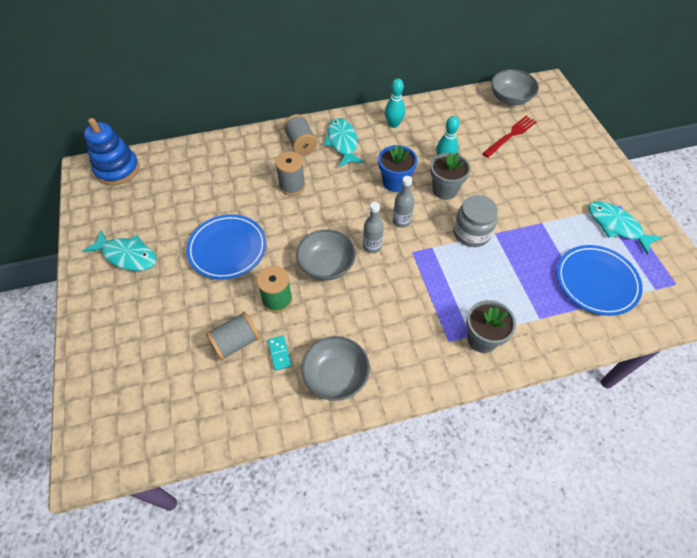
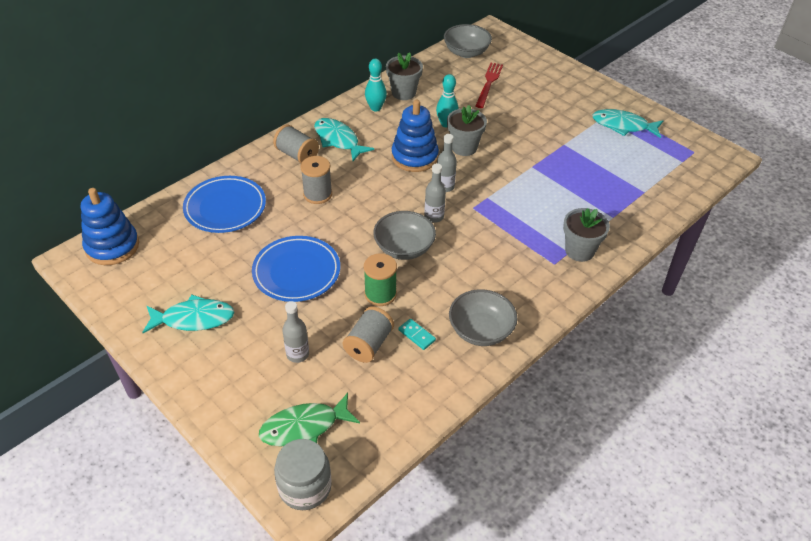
camera: 30 degrees left, 10 degrees down
blue flower pot [378,145,417,192] -> blue stacking toy [392,100,439,172]
grey jar [453,195,498,247] -> grey jar moved to [274,439,332,510]
blue plate [557,245,643,316] -> blue plate moved to [183,176,266,233]
none -> green fish [259,393,360,446]
none -> grey bottle [282,301,309,363]
none -> grey flower pot [386,52,423,100]

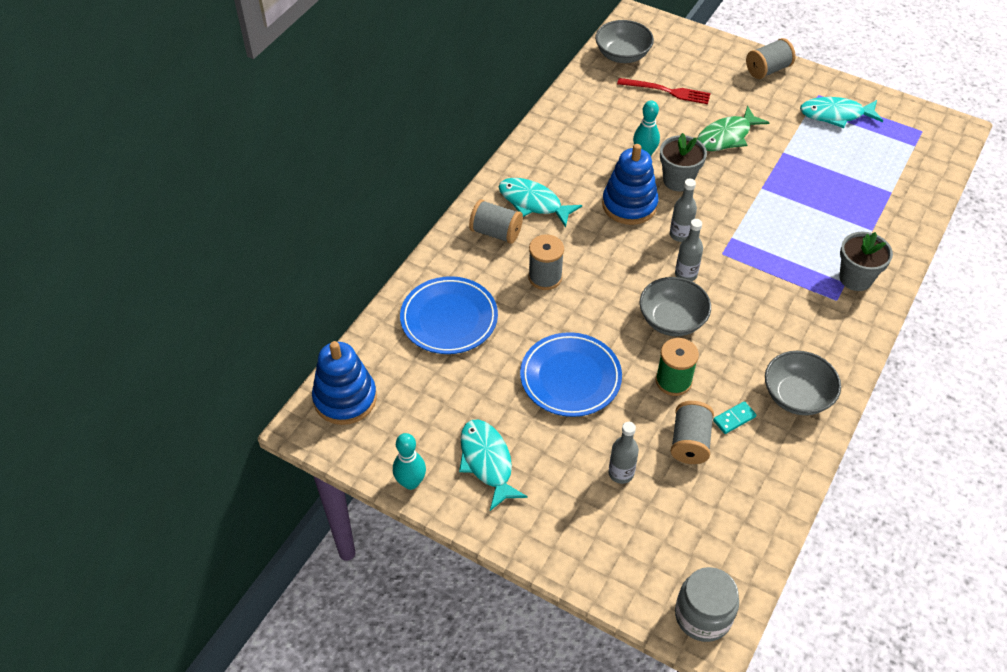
camera: 15 degrees left, 5 degrees up
turquoise fish [142,295,234,333] -> turquoise fish turned 90 degrees counterclockwise [459,419,528,511]
green fish [259,393,360,446] -> green fish moved to [697,106,770,151]
turquoise bowling pin [365,59,387,111] -> turquoise bowling pin moved to [393,433,426,490]
grey flower pot [386,52,423,100] -> none
turquoise domino [398,319,436,350] -> turquoise domino turned 60 degrees counterclockwise [713,401,756,434]
red fork [475,63,503,108] -> red fork turned 105 degrees clockwise [617,78,711,104]
none -> grey spool [746,38,796,79]

